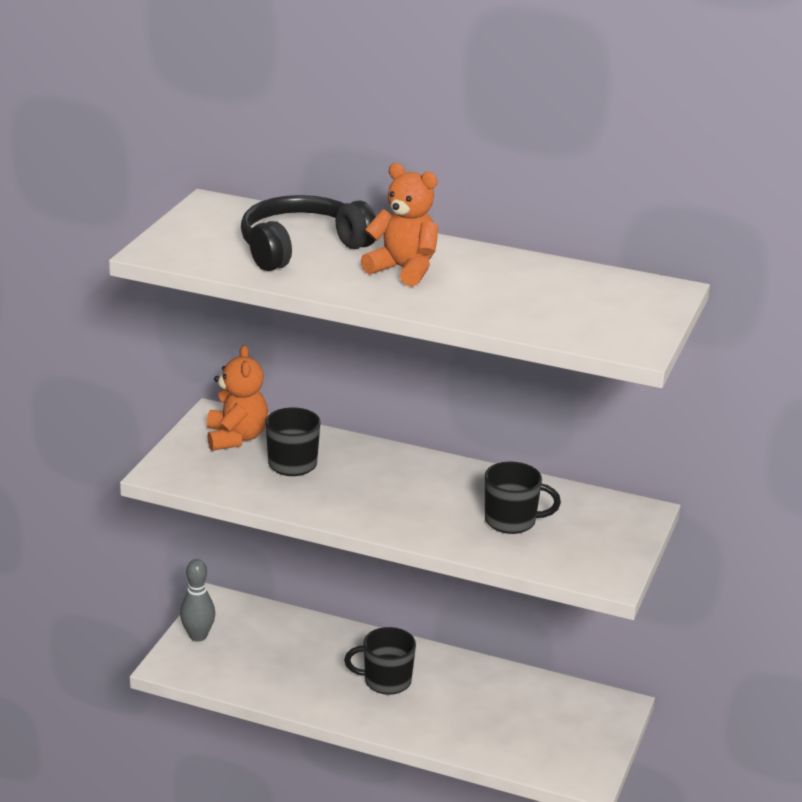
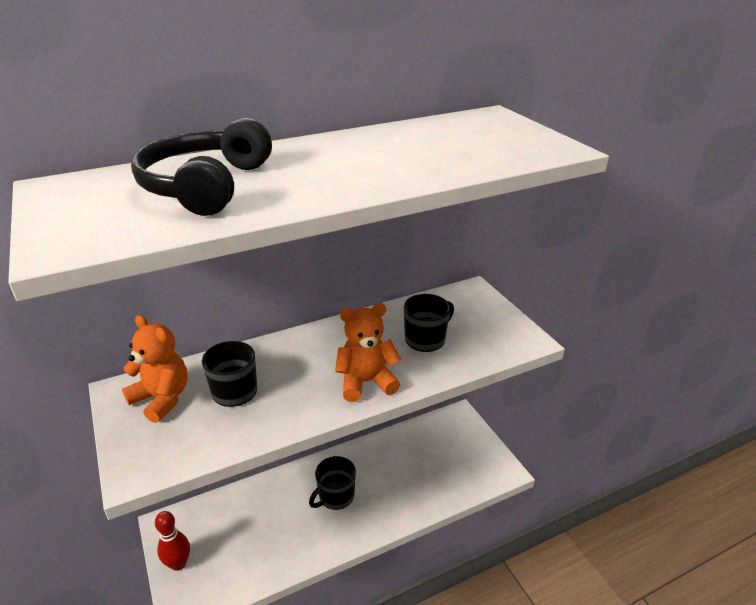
camera: 45 degrees left, 5 degrees up
grey bowling pin [180,559,215,642] -> red bowling pin [155,511,190,571]
orange teddy bear [361,163,438,286] -> orange teddy bear moved to [335,303,401,402]

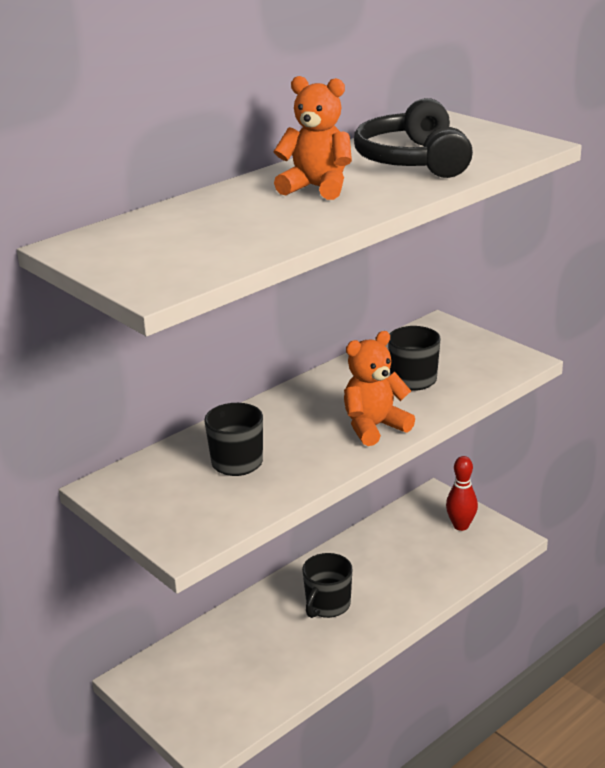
camera: 15 degrees left, 5 degrees down
orange teddy bear [122,315,188,423] -> orange teddy bear moved to [273,76,352,200]
black headphones [131,118,272,216] -> black headphones moved to [354,98,473,178]
red bowling pin [155,511,190,571] -> red bowling pin moved to [446,456,478,531]

